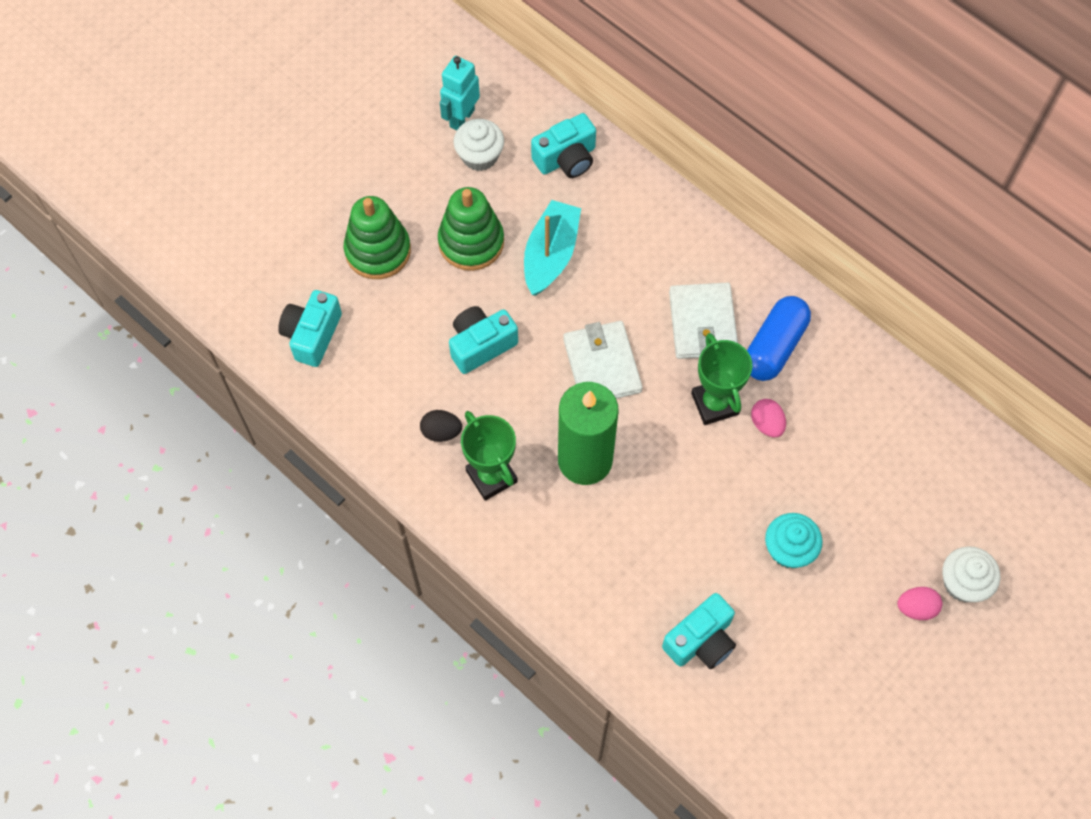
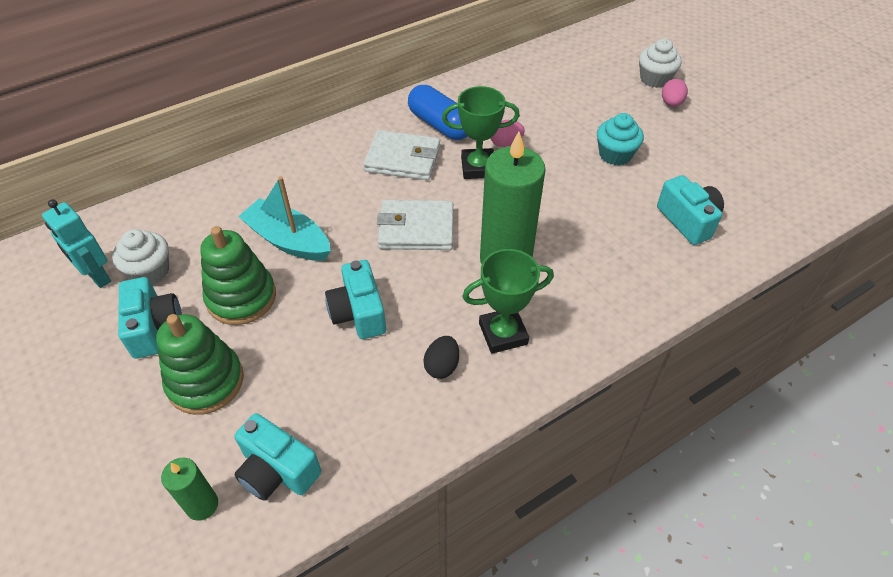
camera: 75 degrees left, 15 degrees down
turquoise camera [531,113,596,178] -> turquoise camera moved to [118,277,182,359]
none -> green candle [161,458,218,521]

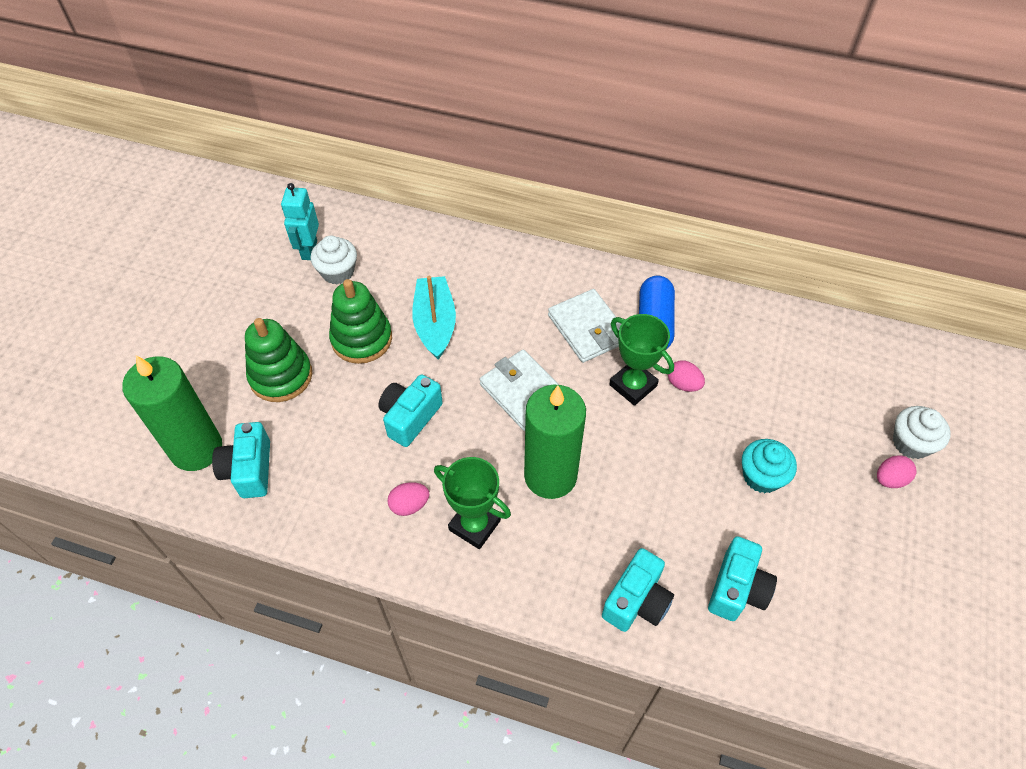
camera: 50 degrees right, 5 degrees up
turquoise camera [118,277,182,359] -> turquoise camera moved to [602,548,674,632]
green candle [161,458,218,521] -> green candle [122,355,222,471], size x2.07
black egg [423,336,459,379] -> pink egg [387,482,430,516]

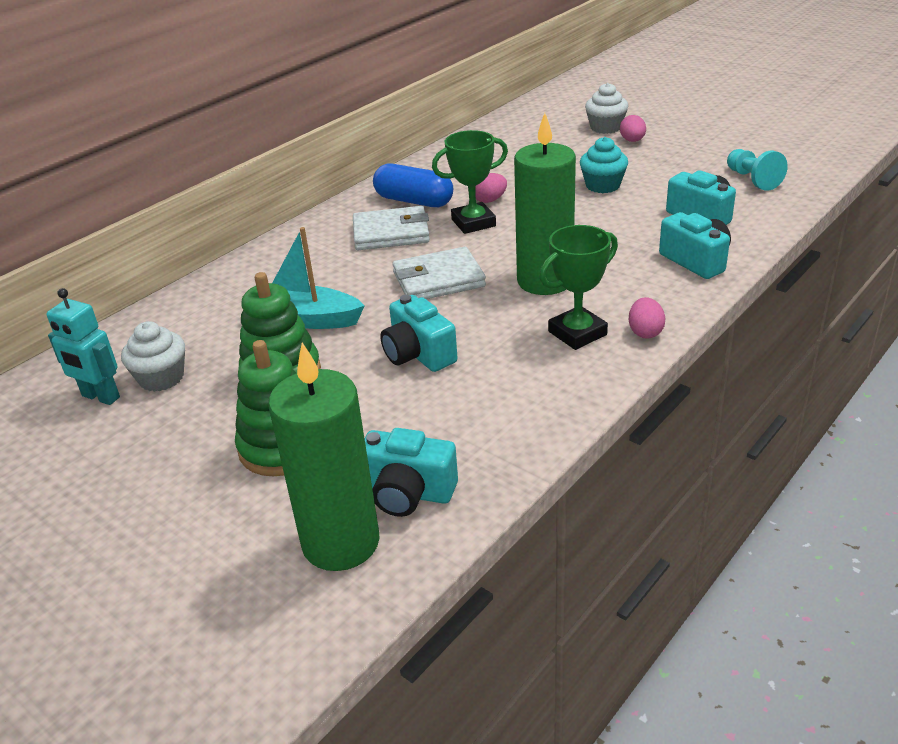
camera: 65 degrees left, 20 degrees down
pink egg [387,482,430,516] -> pink egg moved to [629,297,666,339]
none -> turquoise pawn [727,149,788,191]

